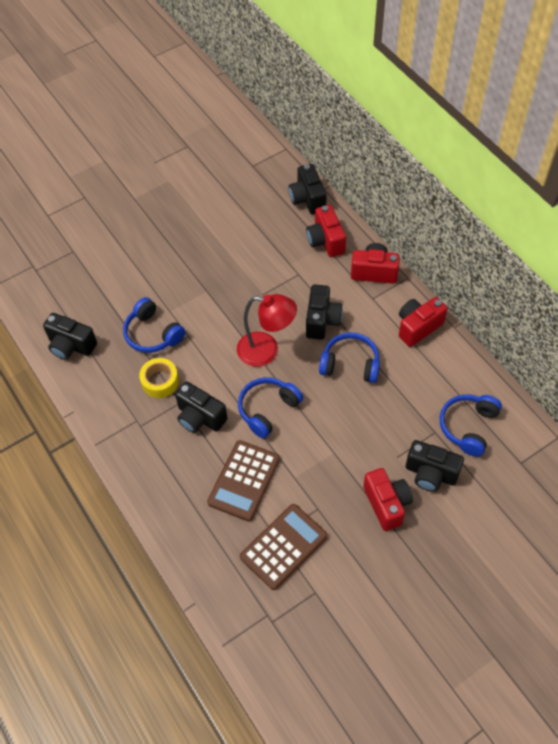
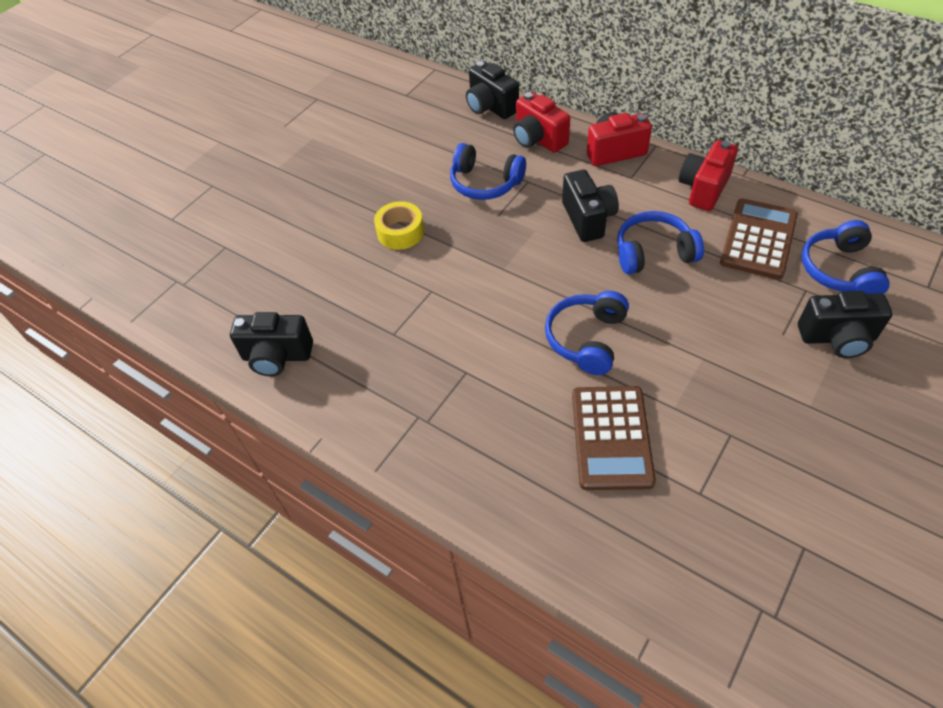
camera: 20 degrees left, 5 degrees down
blue headphones [123,297,185,353] -> blue headphones moved to [450,143,526,200]
yellow tape [139,358,179,398] -> yellow tape moved to [374,201,424,250]
black camera [175,381,228,433] -> none
red lamp [237,294,297,367] -> none
brown calculator [240,504,328,590] -> brown calculator moved to [720,199,798,279]
red camera [363,468,413,531] -> none

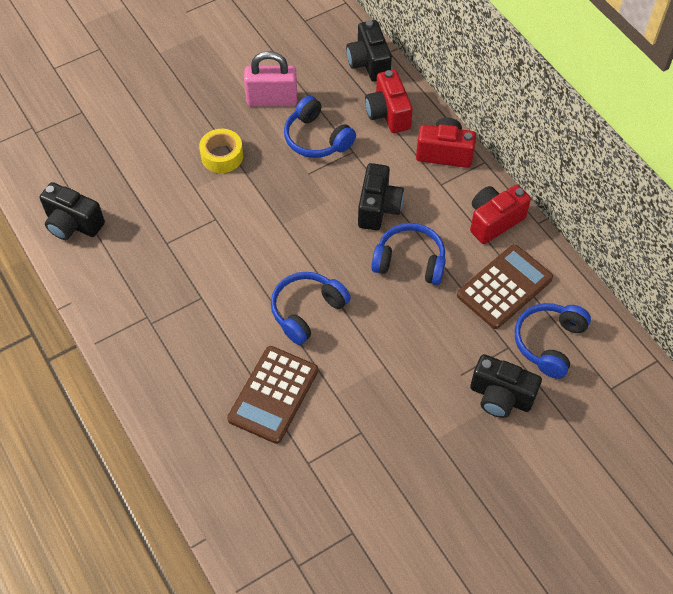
camera: 20 degrees right, 5 degrees up
none -> pink padlock [244,51,297,106]

